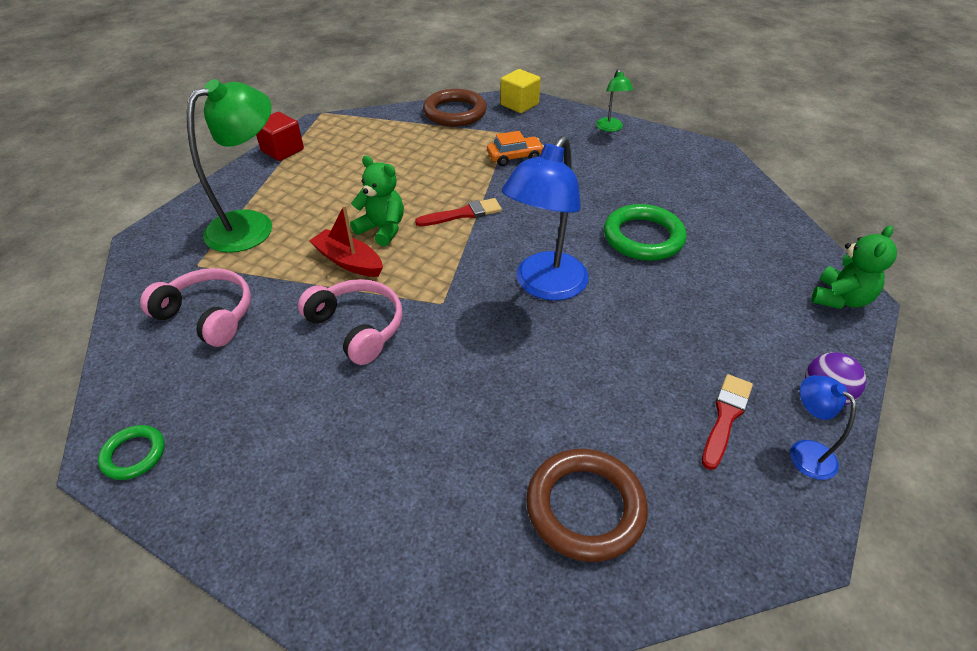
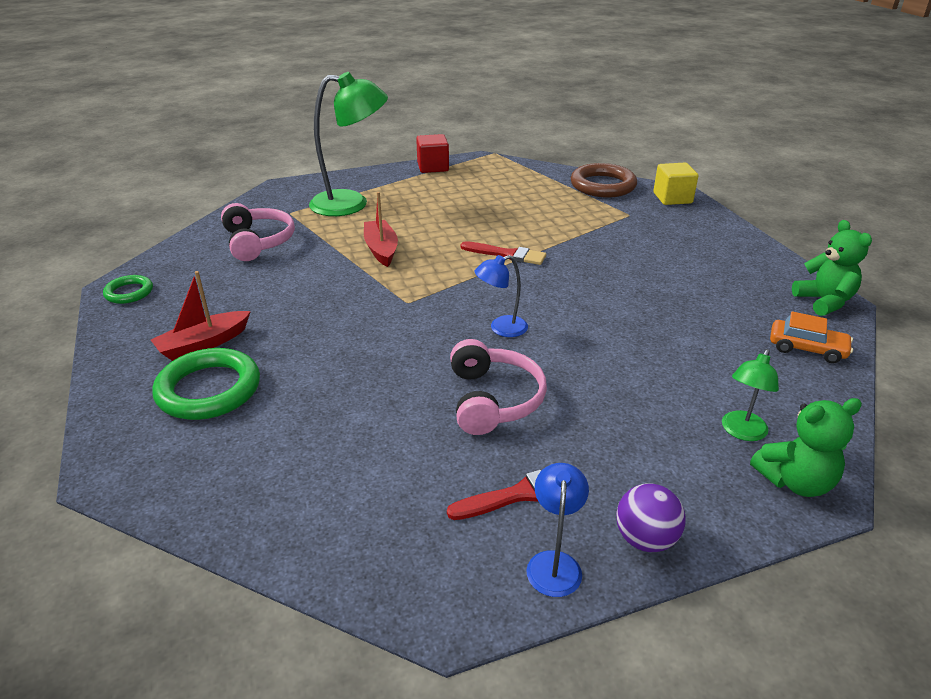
camera: 40 degrees right, 10 degrees down
pink headphones [298,279,402,365] -> pink headphones moved to [450,339,547,435]
green teddy bear [350,156,404,246] -> green teddy bear moved to [792,220,872,316]
orange car [487,131,544,166] -> orange car moved to [770,311,853,364]
blue lamp [502,136,589,301] -> blue lamp [475,255,528,337], size x0.49
brown ring [526,449,648,562] -> none
green lamp [596,69,633,132] -> green lamp moved to [722,349,779,441]
green ring [604,204,687,261] -> green ring moved to [152,348,260,420]
none -> red boat [151,271,251,361]

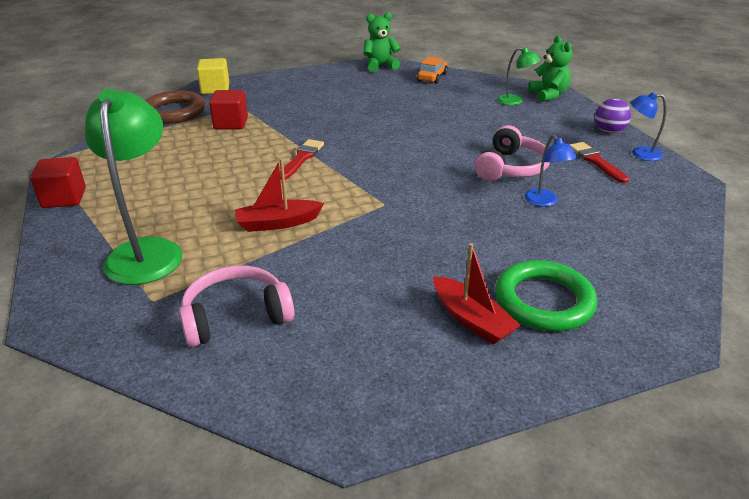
camera: 90 degrees left, 0 degrees up
green ring [103,275,153,304] -> none
pink headphones [450,339,547,435] -> pink headphones turned 120 degrees clockwise [475,125,550,181]
blue lamp [475,255,528,337] -> blue lamp moved to [525,134,577,207]
none -> red cube [209,90,248,129]

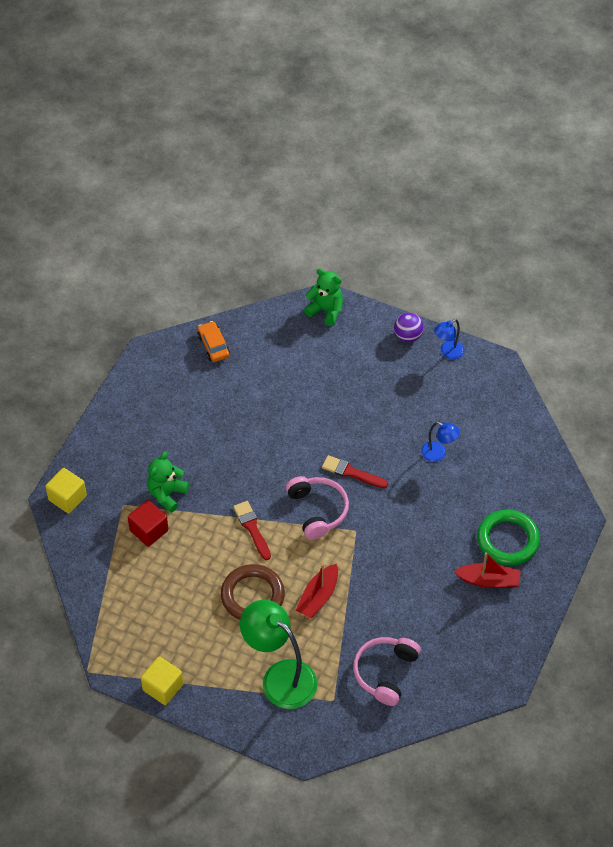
camera: 45 degrees left, 20 degrees up
red cube [30,157,86,208] -> yellow cube [141,656,183,705]
brown ring [145,91,206,124] -> brown ring moved to [221,564,285,620]
green teddy bear [363,12,401,72] -> green teddy bear moved to [147,452,189,513]
pink headphones [475,125,550,181] -> pink headphones moved to [286,476,349,540]
green lamp [498,47,541,105] -> none
red brush [570,142,629,184] -> red brush moved to [322,455,388,488]

